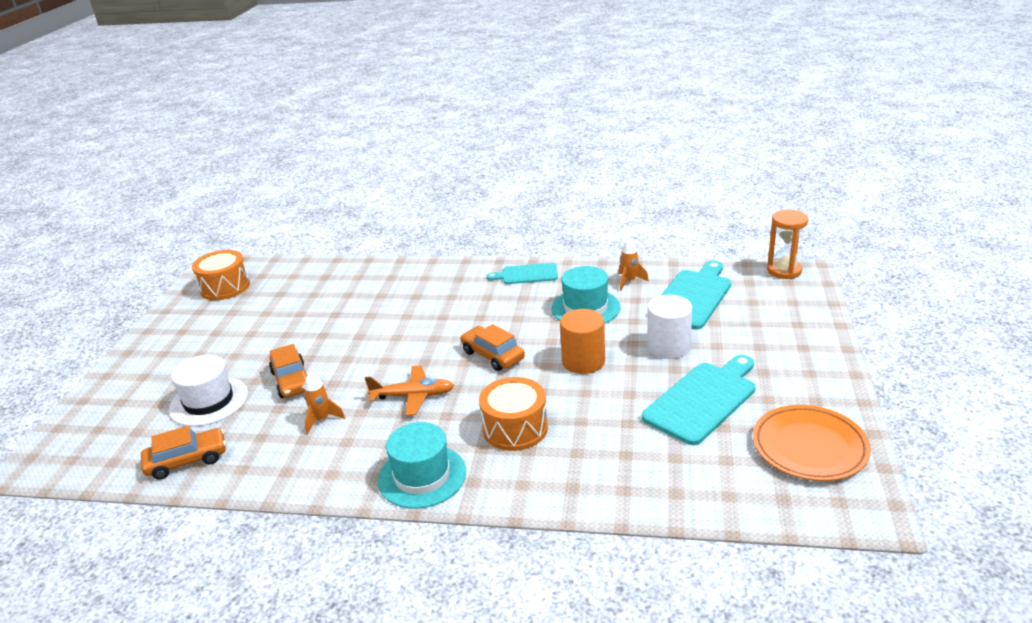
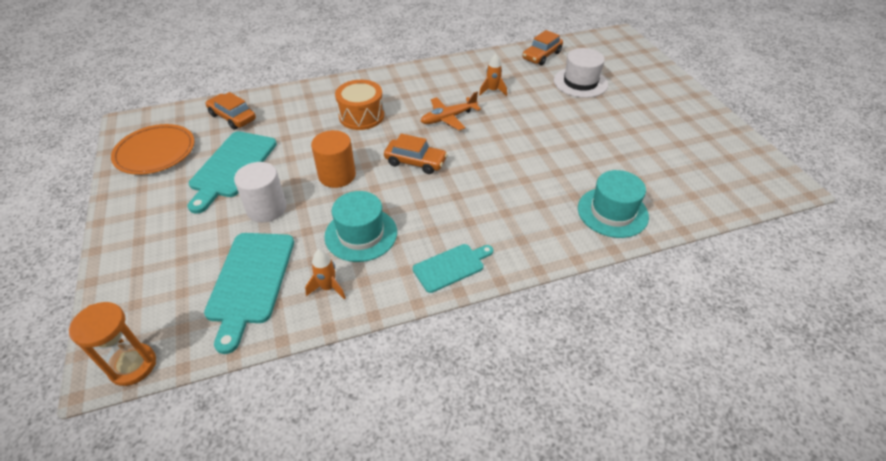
camera: 150 degrees right, 15 degrees up
orange drum [192,250,250,300] -> none
orange car [269,344,307,398] -> orange car moved to [206,92,256,130]
turquoise hat [378,422,466,509] -> turquoise hat moved to [578,170,649,238]

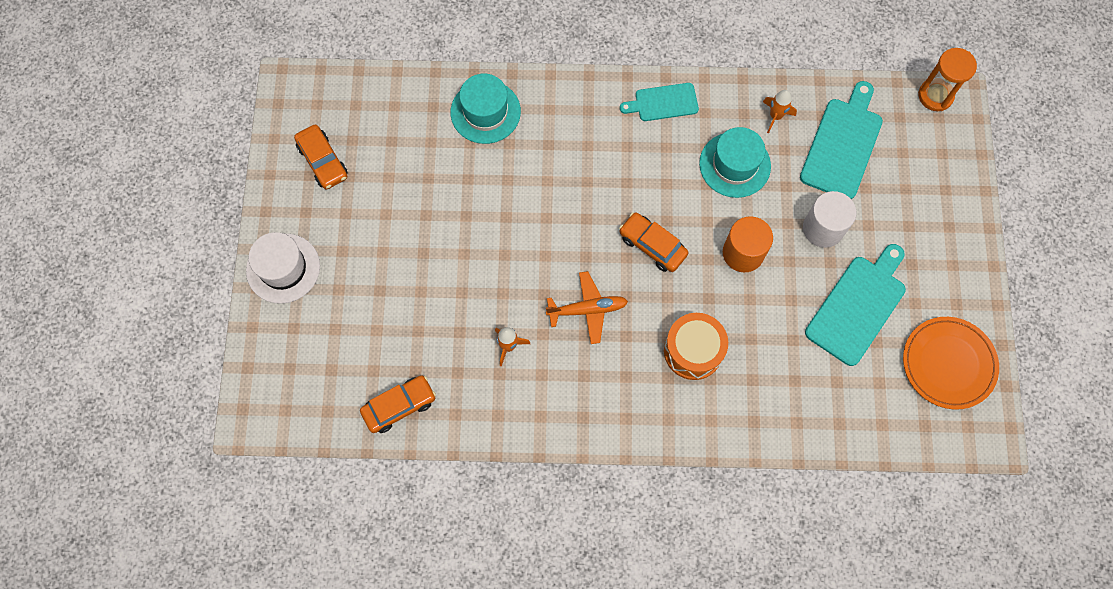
camera: 160 degrees left, 25 degrees up
orange car [206,92,256,130] -> orange car moved to [294,124,348,189]
white hat [554,48,608,98] -> white hat moved to [246,232,320,304]

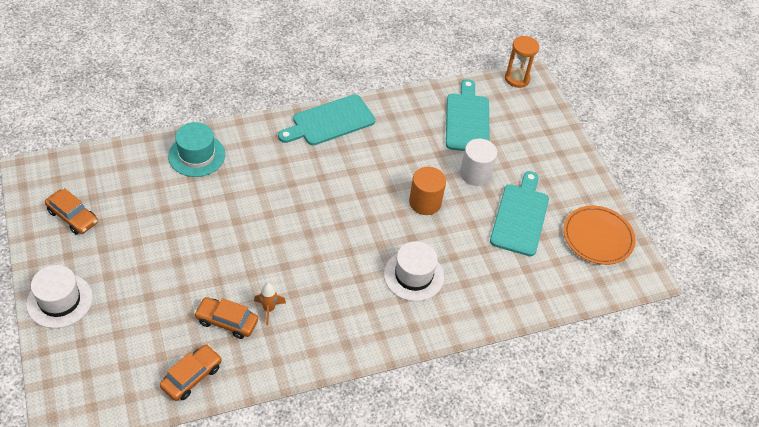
camera: 25 degrees left, 20 degrees down
orange plane [546,271,628,344] -> none
orange car [619,212,688,272] -> orange car moved to [194,297,258,339]
turquoise cutting board [620,83,699,121] -> turquoise cutting board [278,94,375,146], size x1.65
orange drum [664,313,728,380] -> white hat [384,241,444,301]
turquoise hat [699,127,771,198] -> none
orange rocket [763,90,797,133] -> none

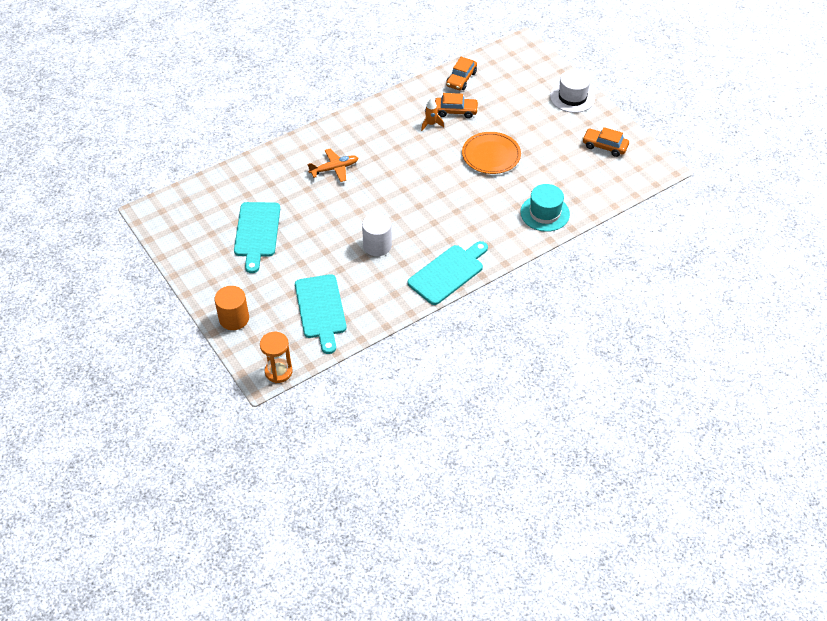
camera: 170 degrees right, 0 degrees up
white hat [384,241,444,301] -> orange plane [307,149,358,182]
orange cylinder [409,167,446,215] -> orange cylinder moved to [214,286,249,330]
white cylinder [460,139,497,186] -> white cylinder moved to [362,213,392,256]
orange plate [563,206,636,265] -> orange plate moved to [462,132,521,174]

